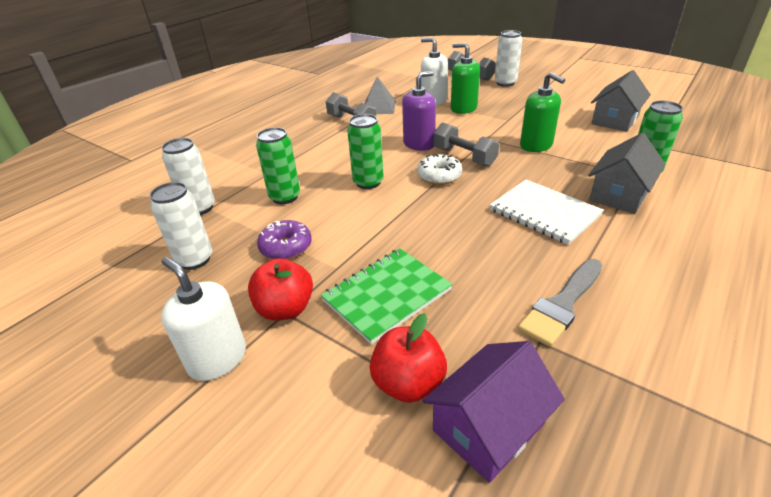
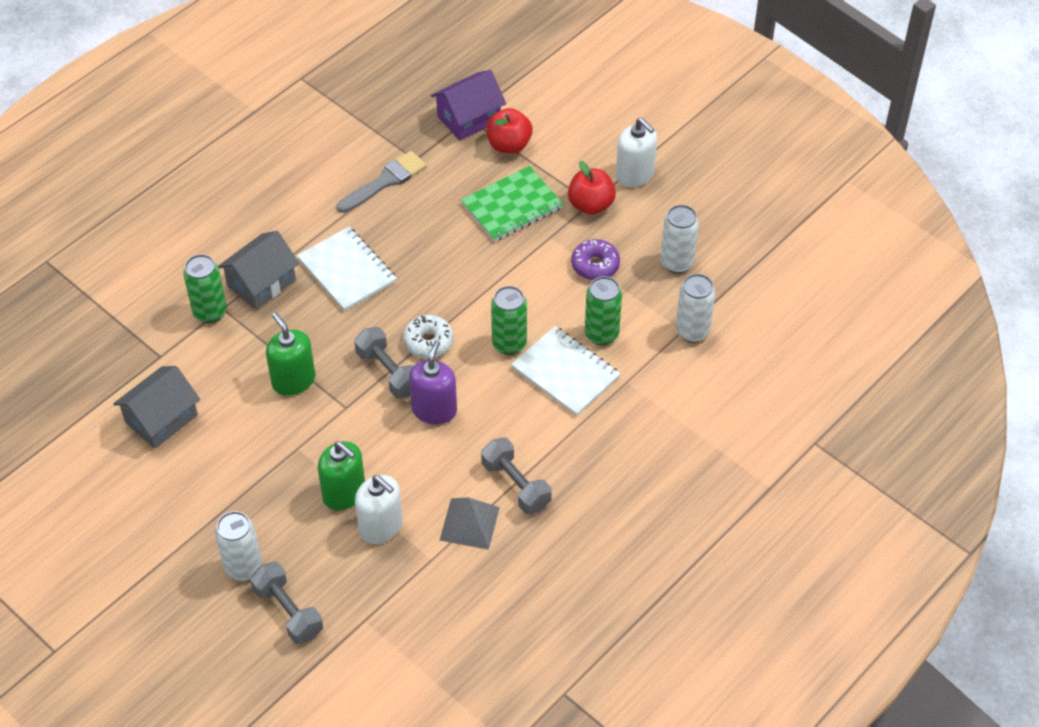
camera: 175 degrees left, 15 degrees up
purple soap dispenser [402,71,436,151] -> purple soap dispenser turned 135 degrees clockwise [409,340,457,425]
none -> white notebook [511,326,621,416]

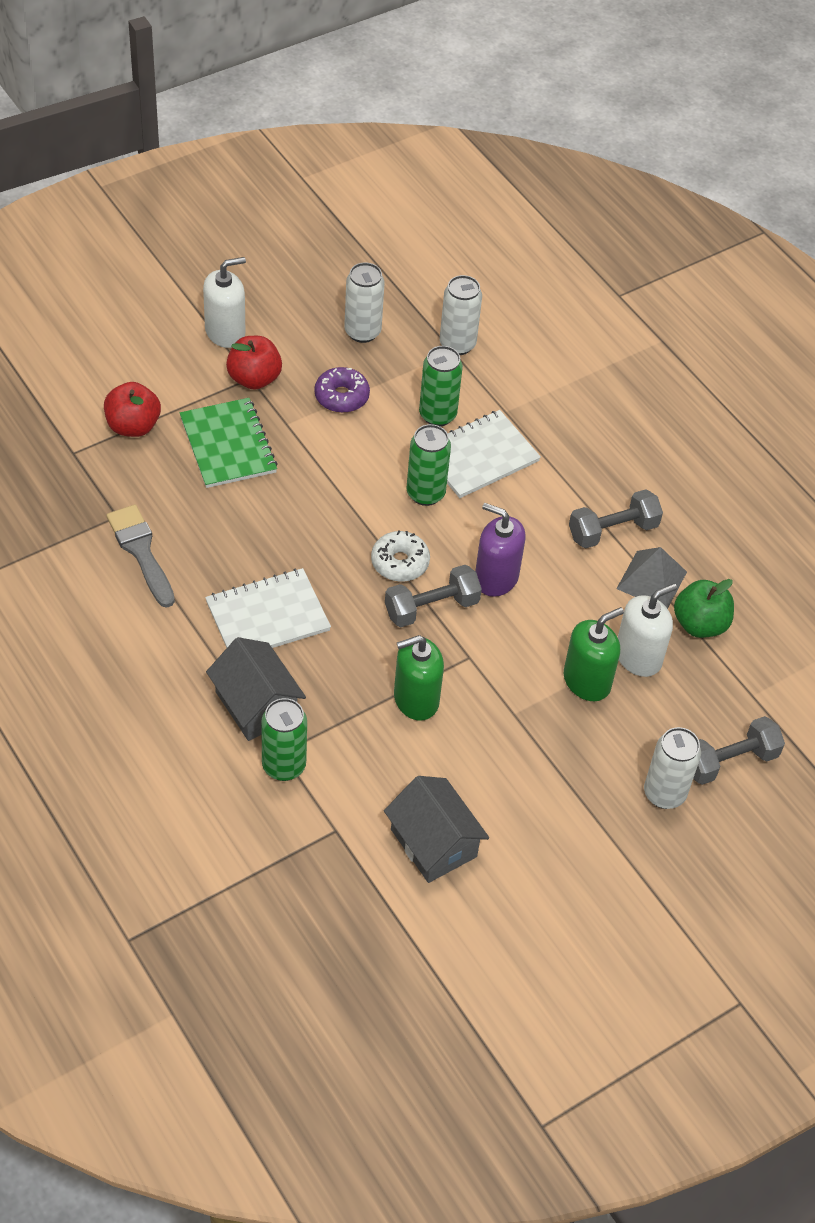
camera: 80 degrees left, 0 degrees up
purple house [431,70,506,141] -> none
none -> green apple [674,579,734,638]

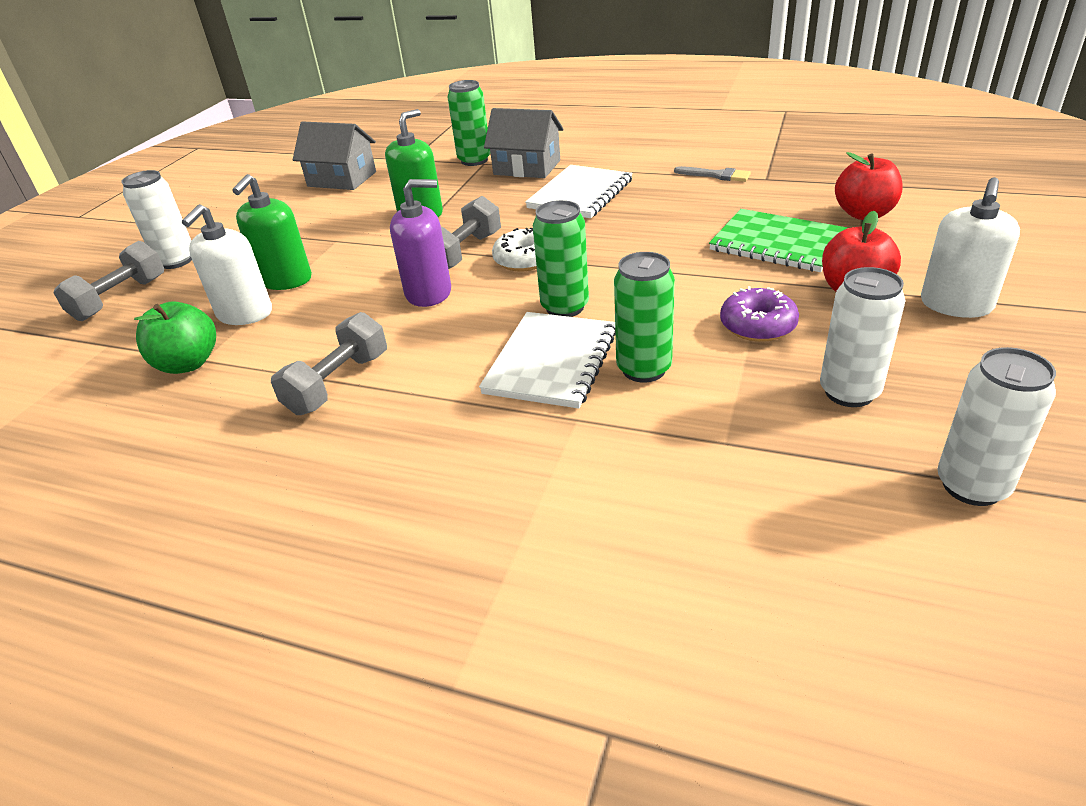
camera: 150 degrees right, 15 degrees down
grey brush [107,505,175,608] -> grey brush [674,166,751,182], size x0.63
white can [440,275,482,355] -> white can moved to [937,347,1056,506]
grey pyramid [616,547,687,609] -> none

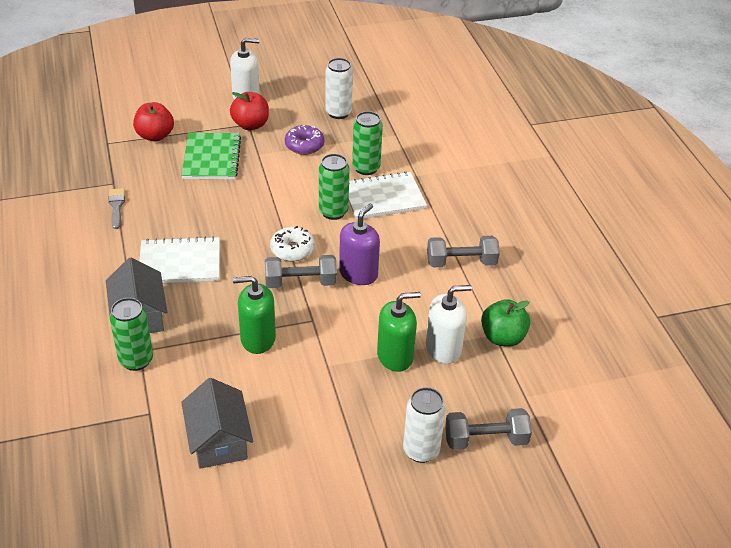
camera: 130 degrees left, 5 degrees up
purple soap dispenser [390,179,451,307] -> purple soap dispenser turned 75 degrees clockwise [339,204,380,285]
white can [937,347,1056,506] -> none

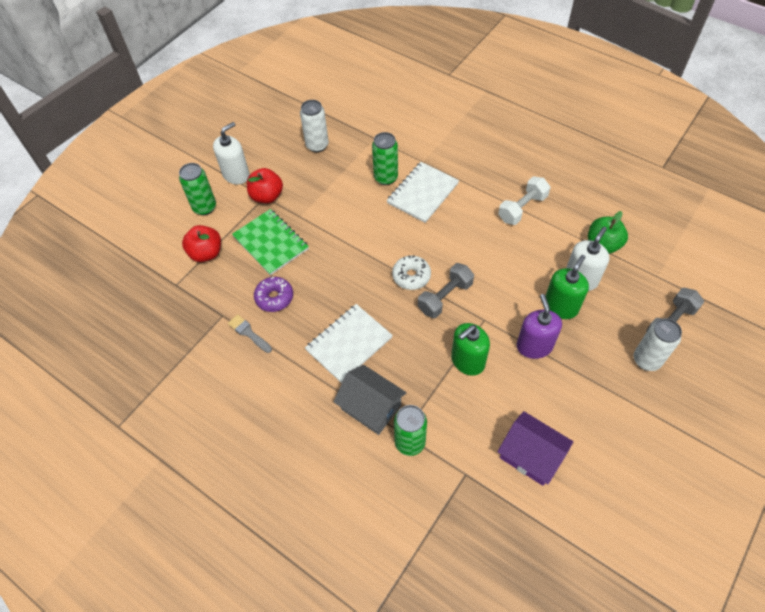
camera: 35 degrees left, 15 degrees up
grey house [181,378,253,469] -> purple house [497,411,573,486]
purple donut [285,125,324,155] -> purple donut moved to [254,277,293,312]
green can [319,154,349,220] -> green can moved to [179,163,216,215]
purple soap dispenser [339,204,380,285] -> purple soap dispenser moved to [516,294,562,359]
grey dumbbell [427,236,500,267] -> white dumbbell [498,176,550,225]

